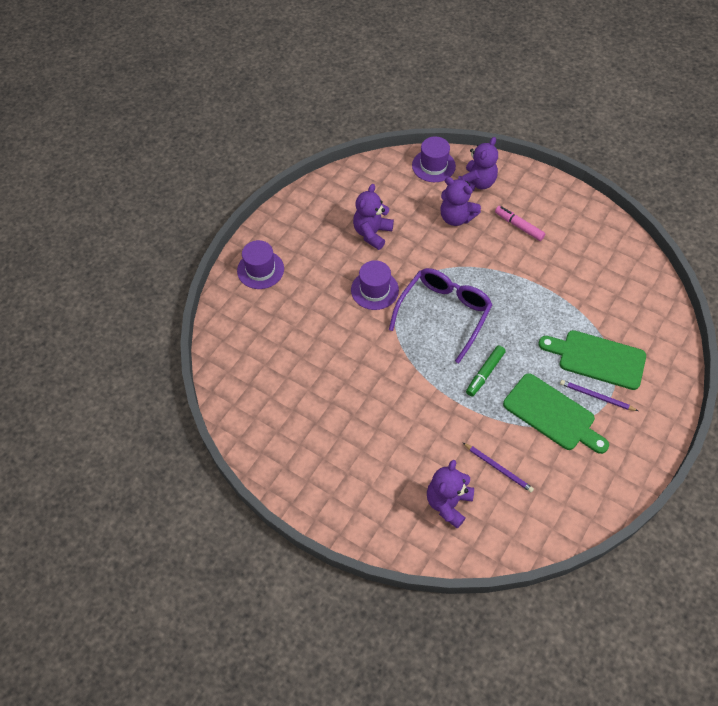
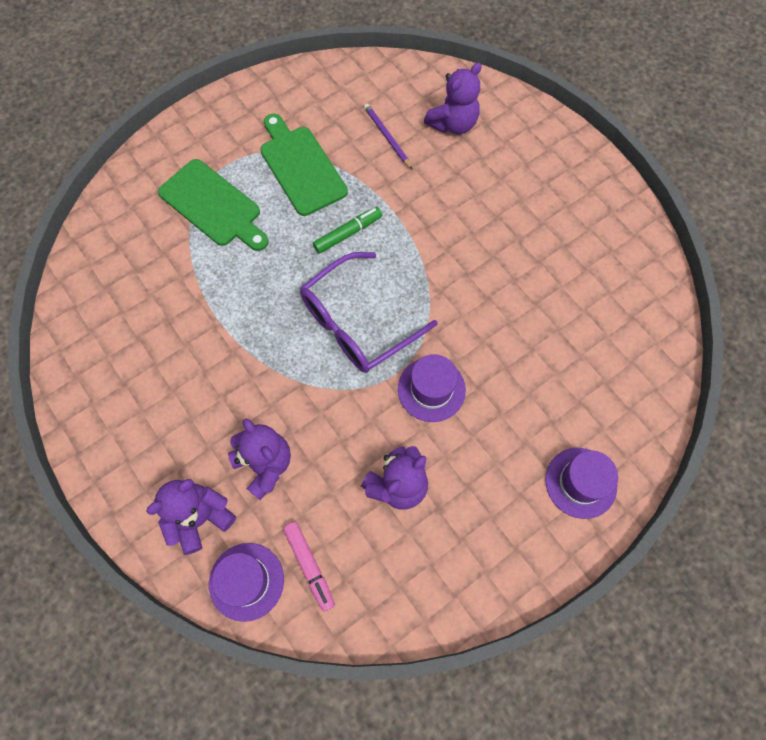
camera: 160 degrees left, 10 degrees up
pink marker [495,206,546,241] -> pink marker moved to [283,522,335,612]
purple pencil [560,380,638,411] -> none

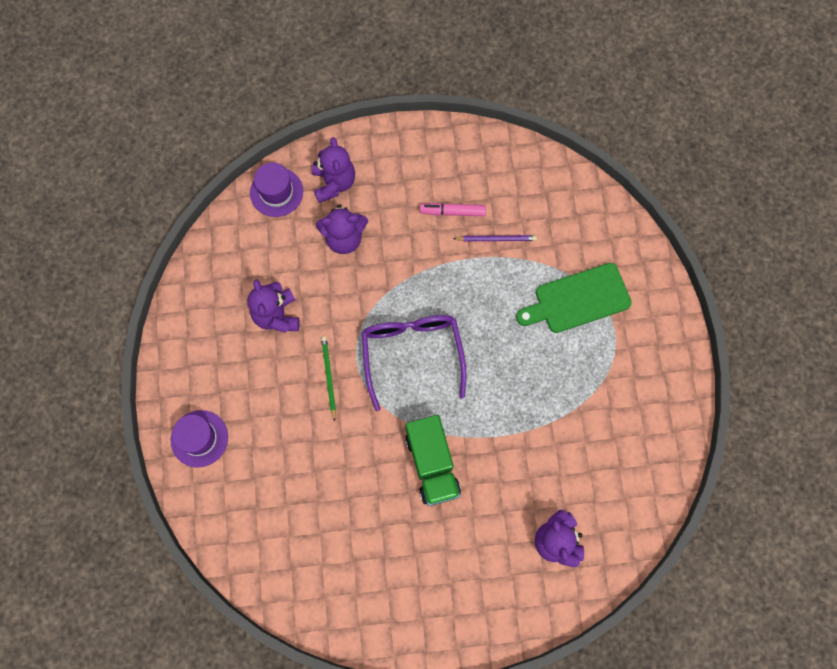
camera: 120 degrees right, 5 degrees up
green cutting board [260,114,348,216] -> none
pink marker [283,522,335,612] -> pink marker moved to [420,203,486,216]
green marker [313,207,382,254] -> none
purple pencil [364,104,412,169] -> purple pencil moved to [453,235,537,241]
purple hat [398,354,466,422] -> green pencil [321,336,336,422]
none -> green truck [405,415,461,506]

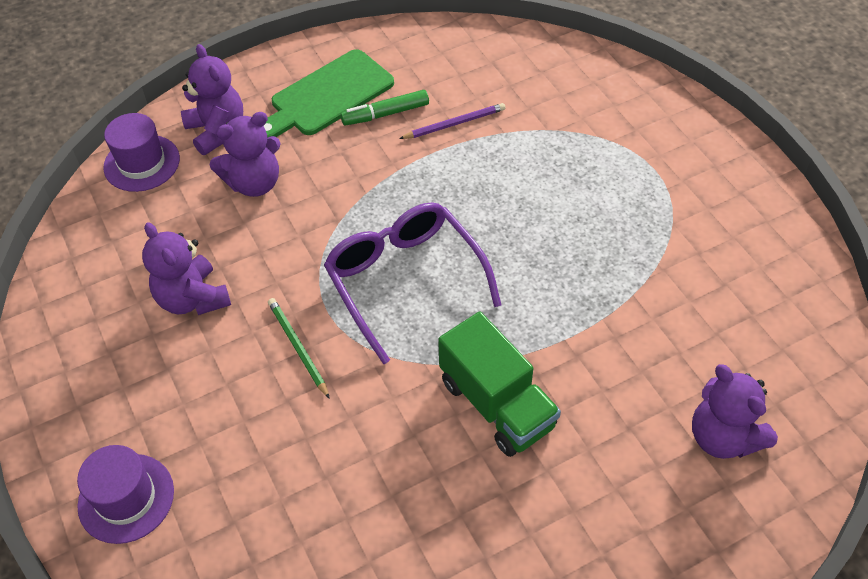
camera: 20 degrees left, 20 degrees down
pink marker [420,203,486,216] -> green marker [340,90,429,126]
green cutting board [516,263,632,333] -> green cutting board moved to [264,49,394,138]

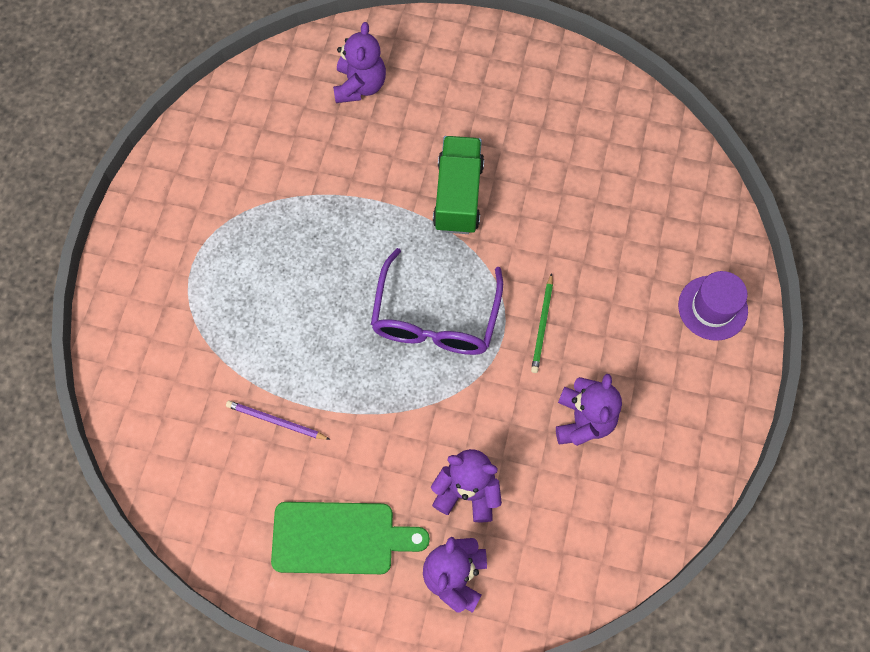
camera: 140 degrees left, 15 degrees up
purple hat [103,113,180,192] -> none
green marker [340,90,429,126] -> none

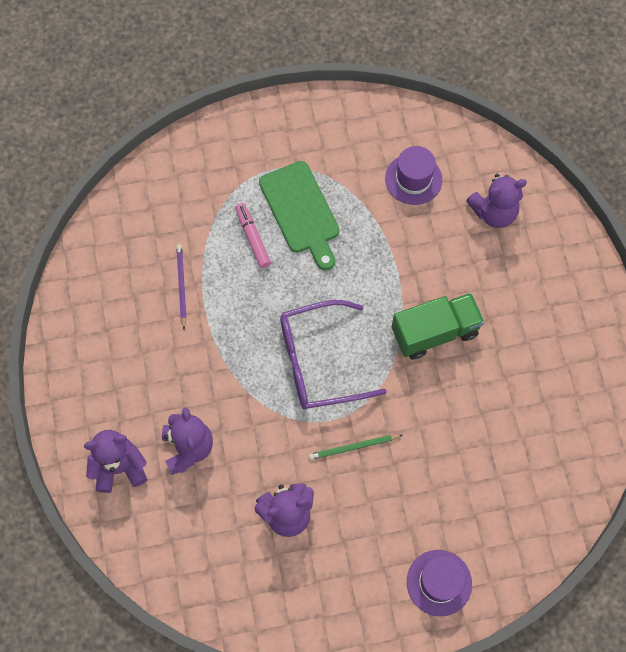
camera: 65 degrees right, 0 degrees up
green cutting board [271,502,430,574] -> green cutting board moved to [259,161,340,271]
none -> pink marker [235,203,271,268]
none -> purple hat [385,146,442,205]

